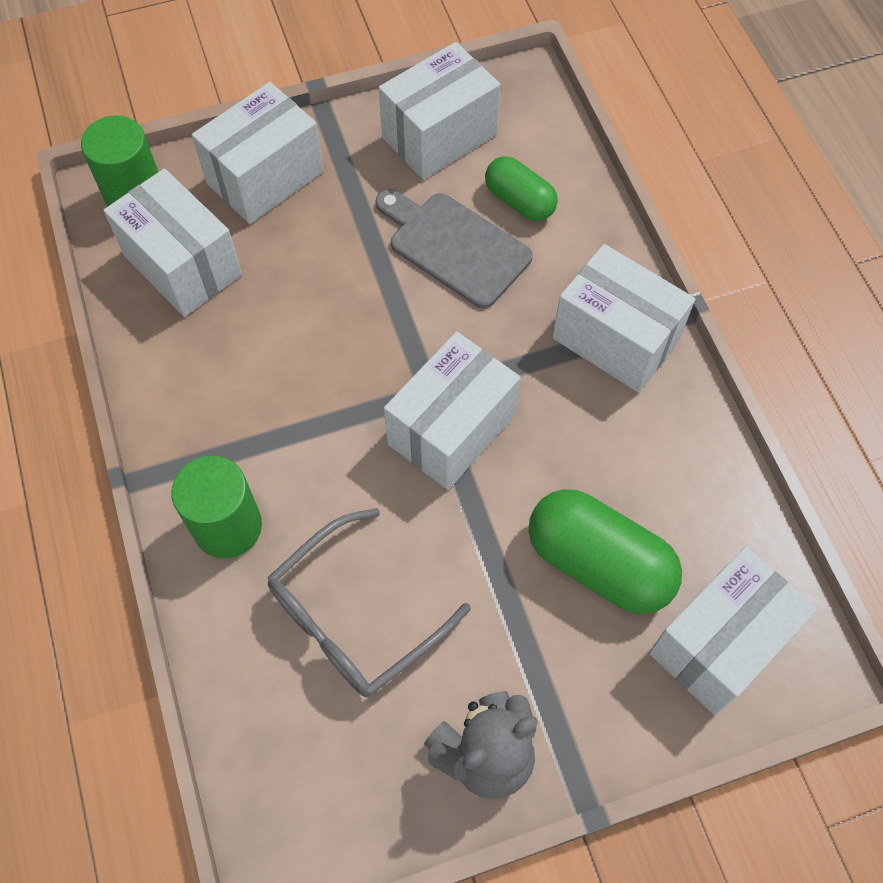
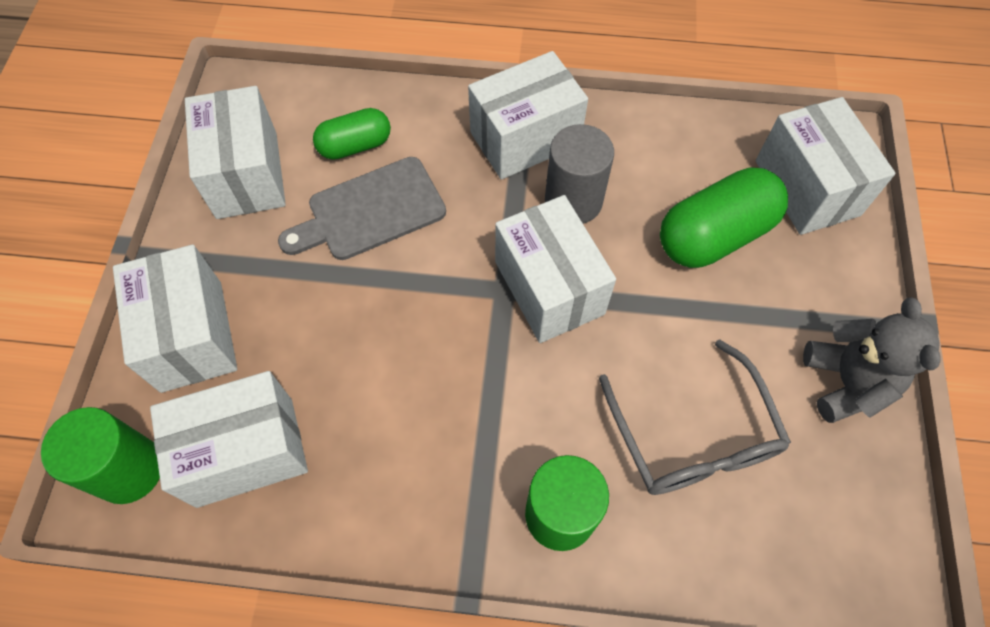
camera: 65 degrees left, 0 degrees up
none -> grey cylinder [545,124,614,224]

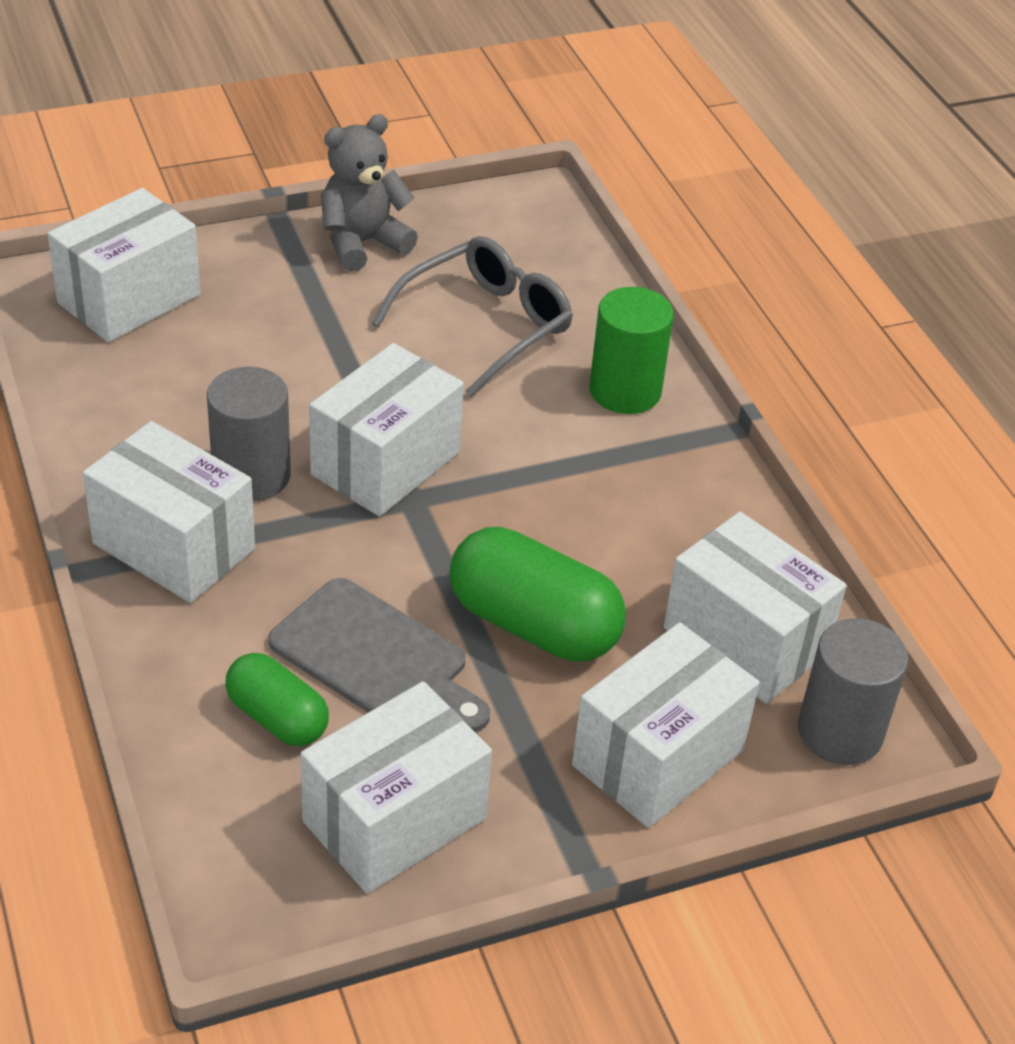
camera: 120 degrees left, 20 degrees down
green cylinder [41,407,160,504] -> grey cylinder [798,618,909,765]
green capsule [660,167,788,268] -> green capsule moved to [449,527,626,661]

